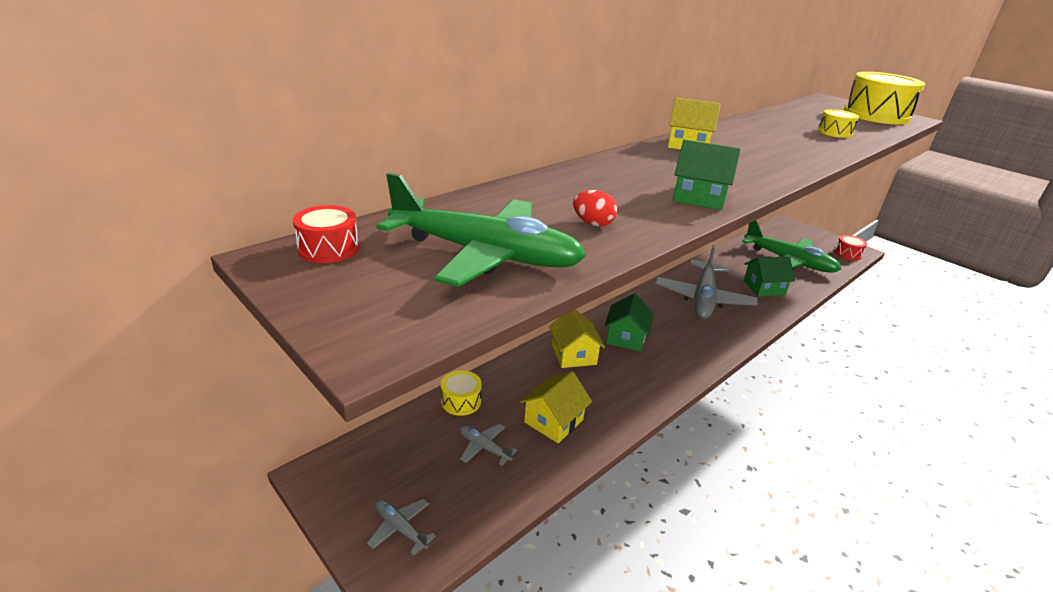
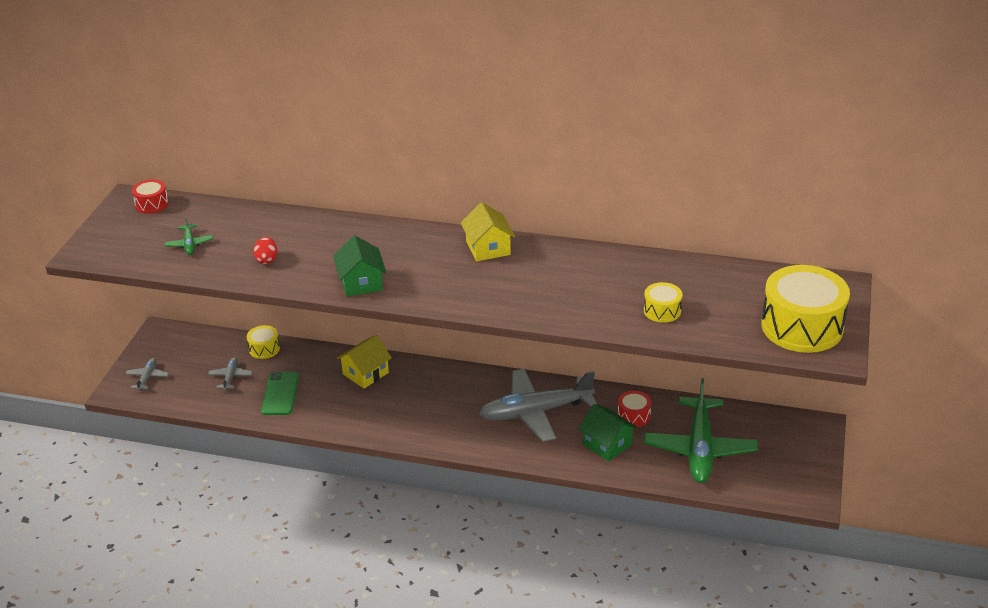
camera: 60 degrees right, 5 degrees up
green plane [377,173,586,287] -> green plane [164,216,213,255], size x0.42
yellow house [520,371,592,443] -> green phone [261,372,299,415]
green house [604,293,654,351] -> none
red drum [834,235,867,260] -> red drum moved to [618,390,651,427]

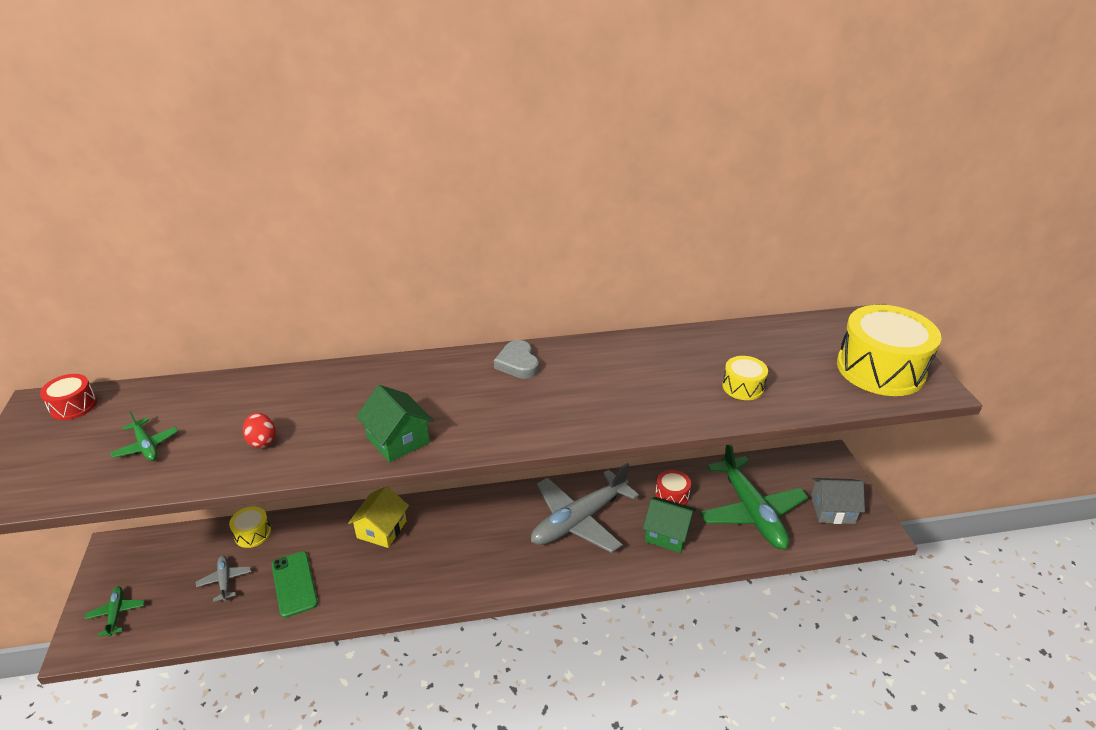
camera: 25 degrees left, 0 degrees up
grey plane [125,358,169,391] -> green plane [84,586,145,637]
yellow house [461,202,515,262] -> grey heart [494,340,539,379]
none -> grey house [811,478,865,524]

